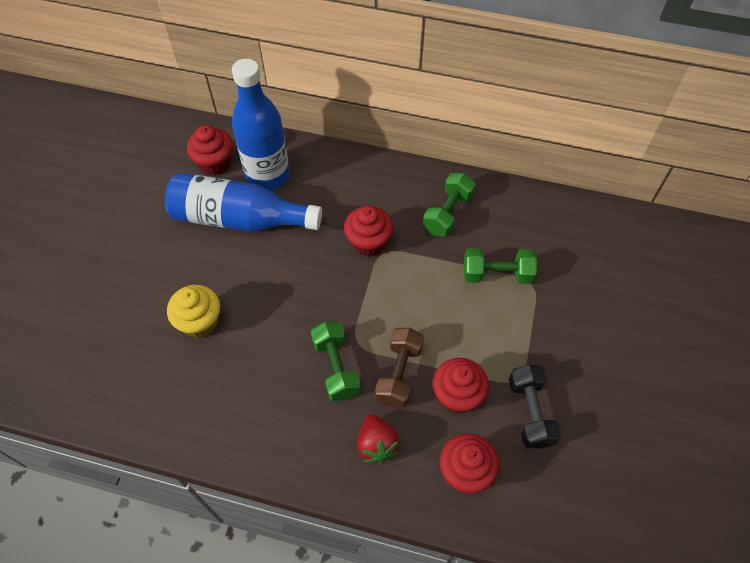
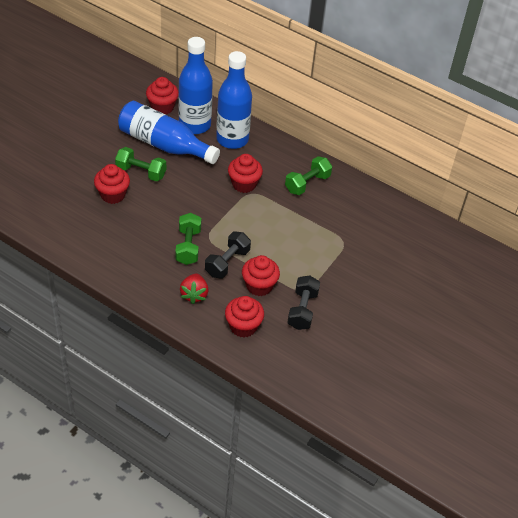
camera: 15 degrees right, 10 degrees down
yellow cupcake [167,285,220,338] -> red cupcake [94,164,130,204]
brown dumbbell [375,328,424,408] -> black dumbbell [205,232,251,279]
green dumbbell [464,248,537,284] -> green dumbbell moved to [115,147,166,181]
none -> blue bottle [216,51,252,149]

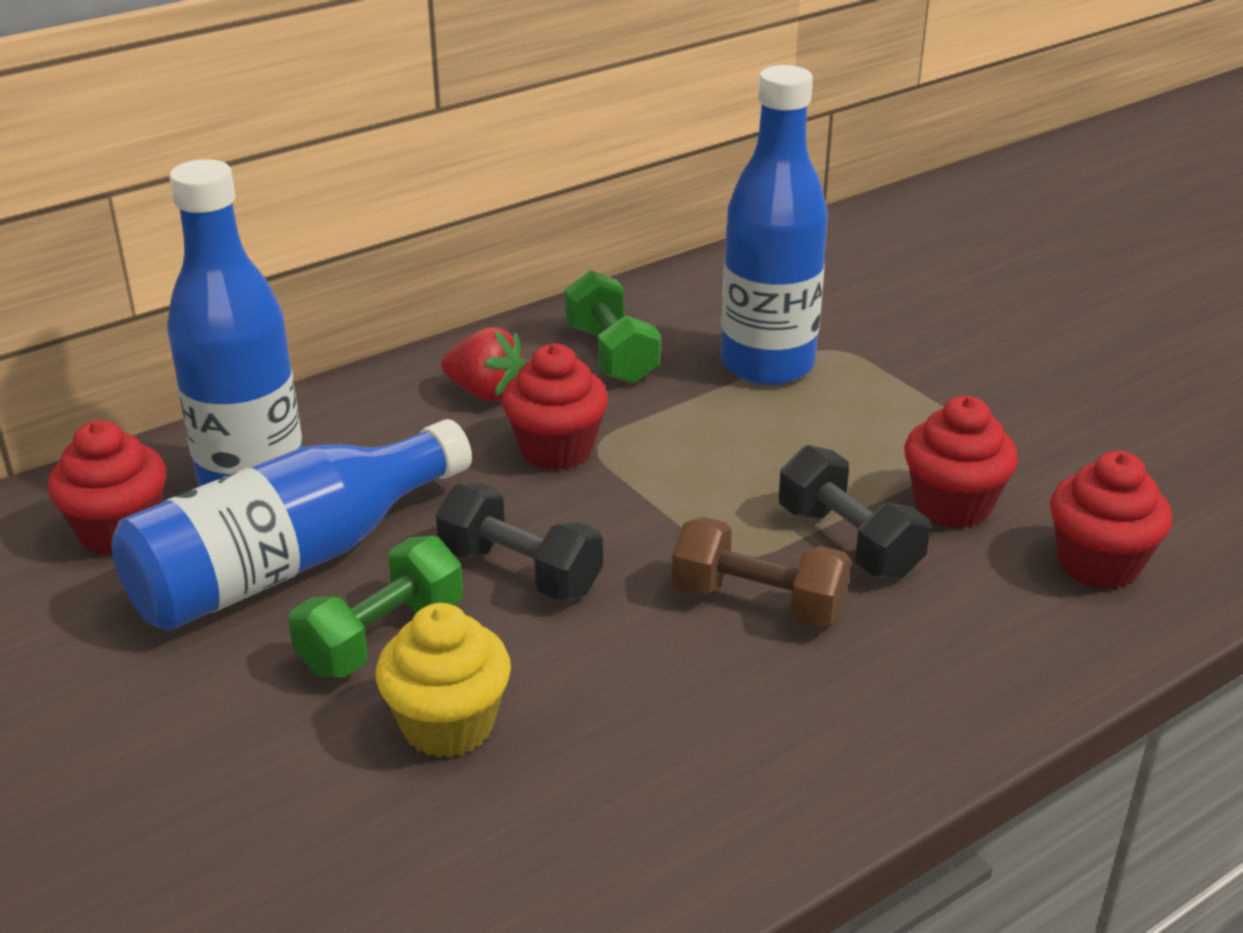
camera: 65 degrees left, 15 degrees down
red cupcake [94,164,130,204] -> yellow cupcake [376,603,511,758]
green dumbbell [175,213,201,265] -> brown dumbbell [672,517,851,628]
red strawberry [180,274,209,304] -> red strawberry moved to [441,327,526,401]
blue bottle [216,51,252,149] -> blue bottle moved to [721,65,828,385]
black dumbbell [287,275,320,330] -> black dumbbell moved to [436,483,603,601]

